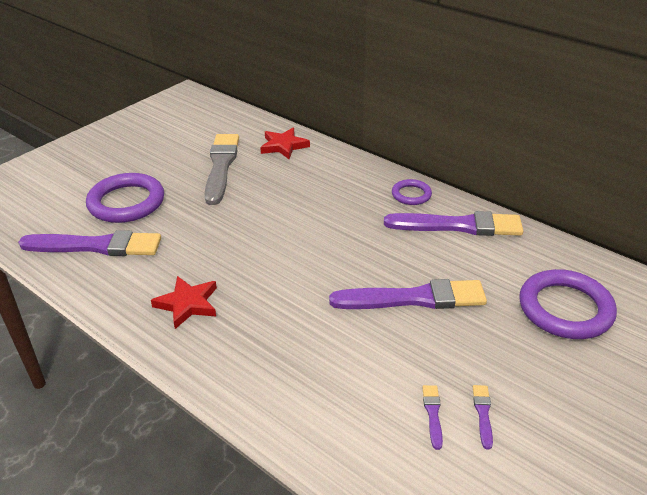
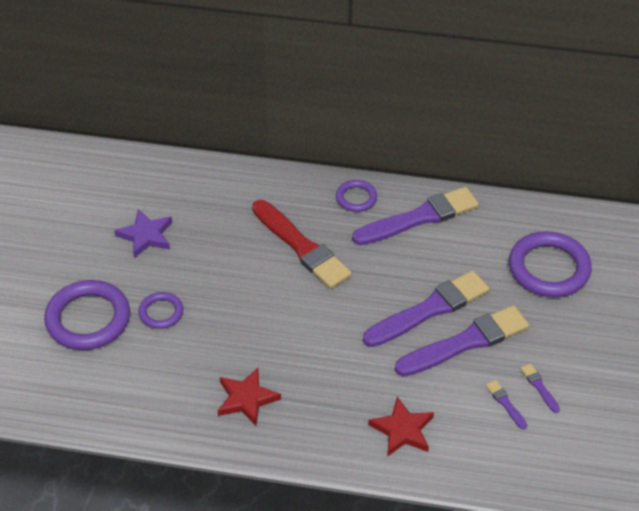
camera: 30 degrees left, 10 degrees up
purple brush [18,230,161,256] -> purple brush moved to [395,305,529,377]
grey brush [205,134,239,205] -> purple star [114,209,172,258]
red star [260,128,310,159] -> red star moved to [368,397,434,457]
none -> purple ring [138,292,183,329]
none -> red brush [252,200,352,289]

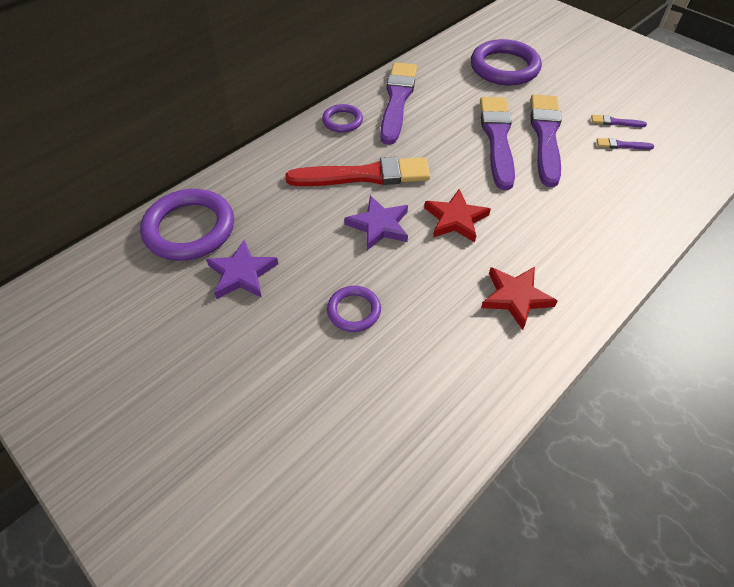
camera: 55 degrees left, 5 degrees up
purple ring [44,280,130,350] -> purple ring moved to [140,189,234,261]
red star [368,397,434,457] -> red star moved to [424,189,491,242]
none -> purple star [344,195,408,250]

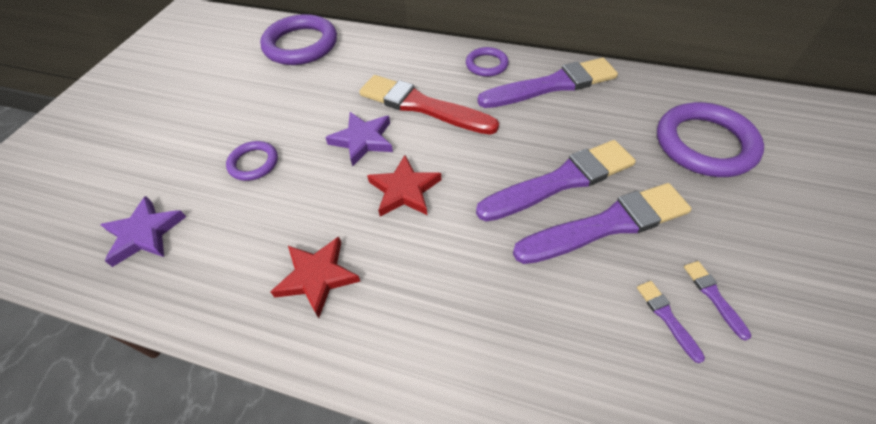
camera: 65 degrees right, 0 degrees up
purple star [206,240,278,299] -> purple star moved to [100,196,186,267]
red brush [286,157,430,186] -> red brush turned 150 degrees clockwise [359,75,499,135]

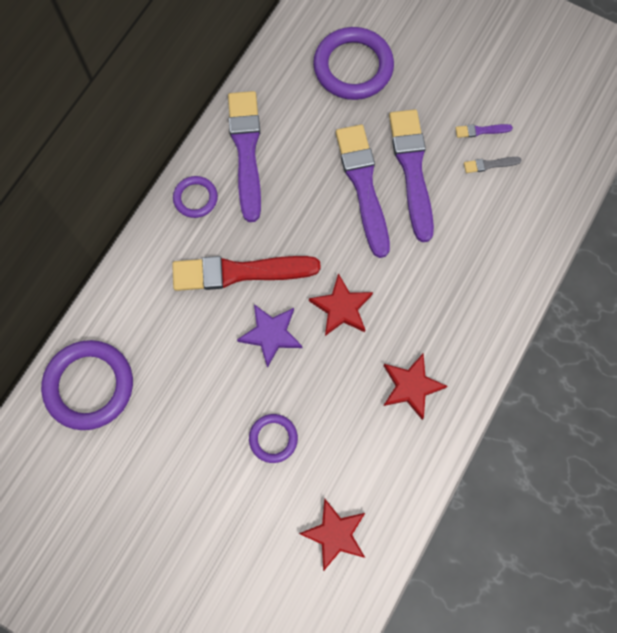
camera: 80 degrees left, 20 degrees up
purple star [100,196,186,267] -> red star [299,499,365,571]
red brush [359,75,499,135] -> red brush turned 45 degrees clockwise [172,256,321,291]
purple brush [637,281,705,363] -> grey brush [464,157,522,173]

